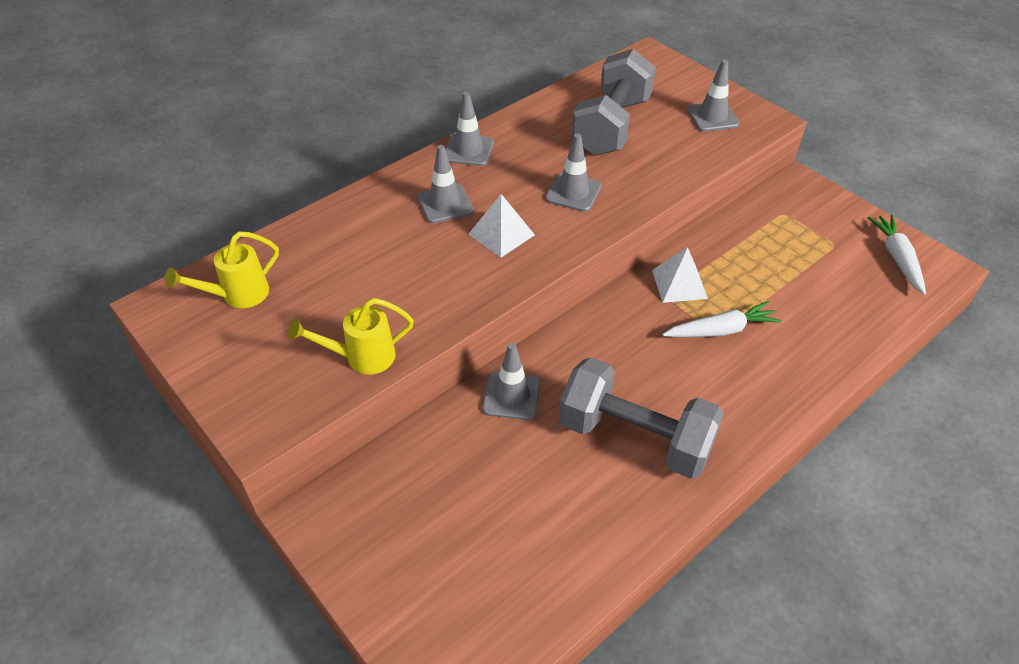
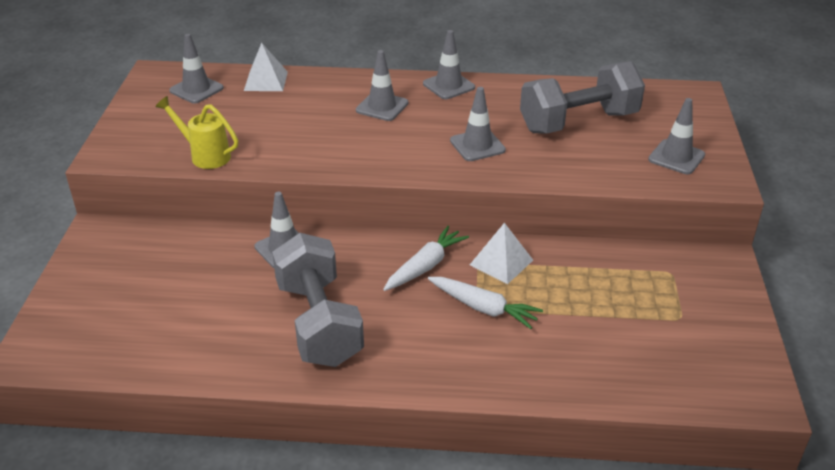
camera: 45 degrees right, 10 degrees down
yellow watering can [165,231,279,308] -> grey traffic cone [169,34,224,103]
white pyramid [468,194,535,258] -> white pyramid moved to [244,42,288,91]
white carrot [868,215,926,295] -> white carrot moved to [383,226,469,291]

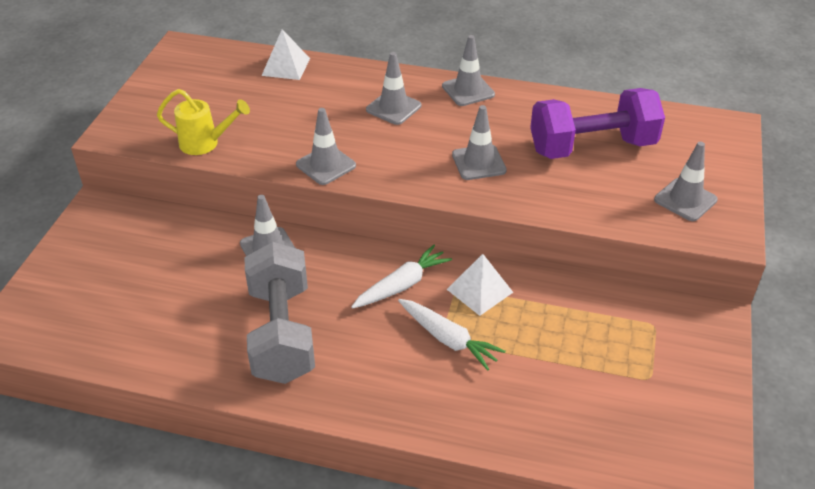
camera: 10 degrees right, 5 degrees up
yellow watering can [155,96,238,169] -> yellow watering can turned 150 degrees clockwise [157,89,250,155]
grey traffic cone [169,34,224,103] -> grey traffic cone moved to [296,108,356,185]
grey dumbbell [520,61,645,134] -> purple dumbbell [530,88,665,159]

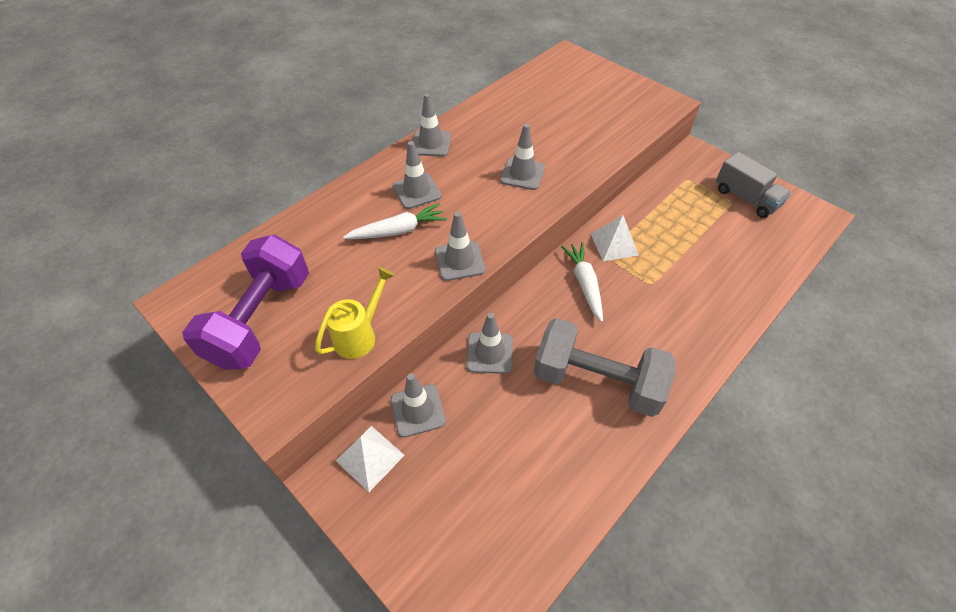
camera: 60 degrees left, 10 degrees up
white pyramid [261,29,310,80] -> white pyramid moved to [336,426,405,492]
white carrot [398,299,506,371] -> white carrot moved to [343,203,447,239]
purple dumbbell [530,88,665,159] -> purple dumbbell moved to [182,235,309,370]
grey traffic cone [654,142,718,221] -> grey traffic cone moved to [391,373,446,437]
none -> grey truck [716,152,791,218]

